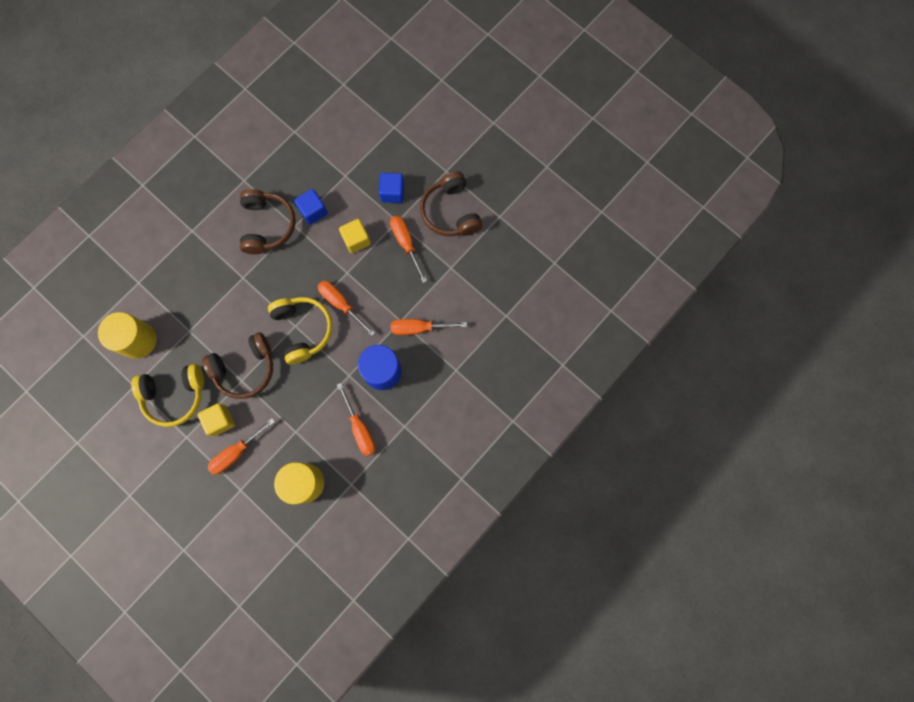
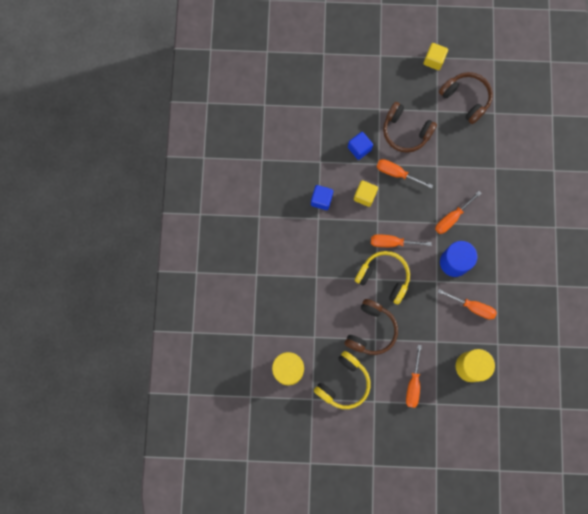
camera: 40 degrees left, 0 degrees up
yellow cube [197,403,235,436] -> yellow cube moved to [424,43,448,70]
brown headphones [240,189,296,254] -> brown headphones moved to [439,72,493,124]

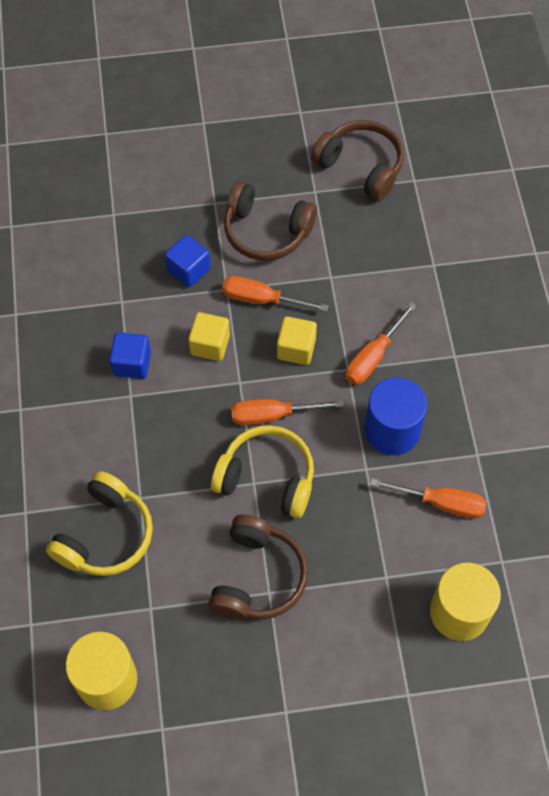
camera: 10 degrees left, 15 degrees down
yellow headphones [314,351,371,409] -> yellow headphones moved to [46,471,153,576]
orange screwdriver [406,345,422,408] -> none
yellow cube [424,43,448,70] -> yellow cube moved to [277,316,317,365]

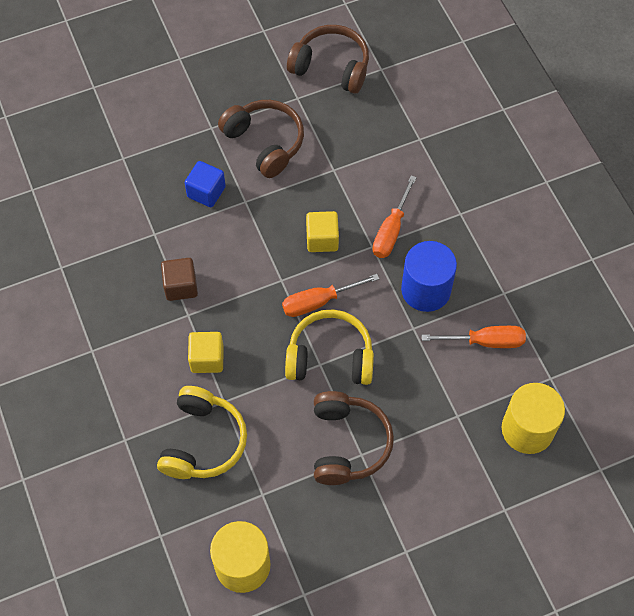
camera: 15 degrees left, 0 degrees up
blue cube [109,332,151,379] -> brown cube [161,258,198,301]
yellow cube [188,312,230,361] -> yellow cube moved to [188,332,224,373]
orange screwdriver [222,276,328,312] -> none
brown headphones [224,181,317,261] -> brown headphones turned 135 degrees counterclockwise [218,100,304,178]

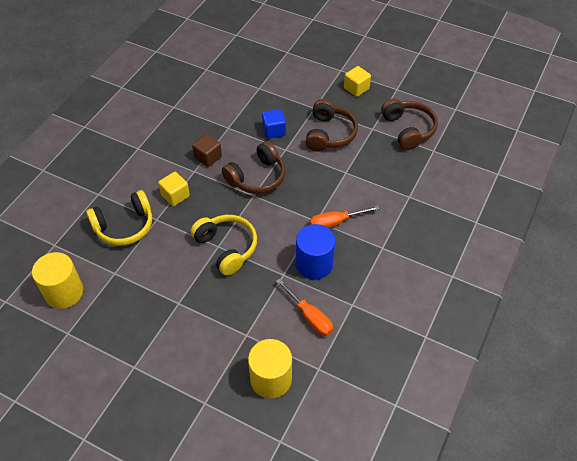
camera: 50 degrees right, 10 degrees down
orange screwdriver [282,274,379,317] -> none
yellow cube [306,211,339,252] -> yellow cube moved to [344,66,371,97]
brown headphones [314,391,394,485] -> brown headphones moved to [222,141,285,194]

